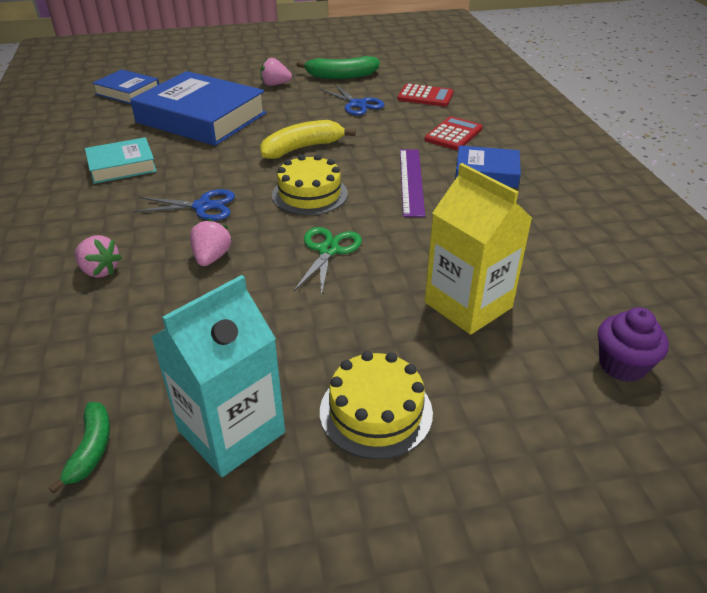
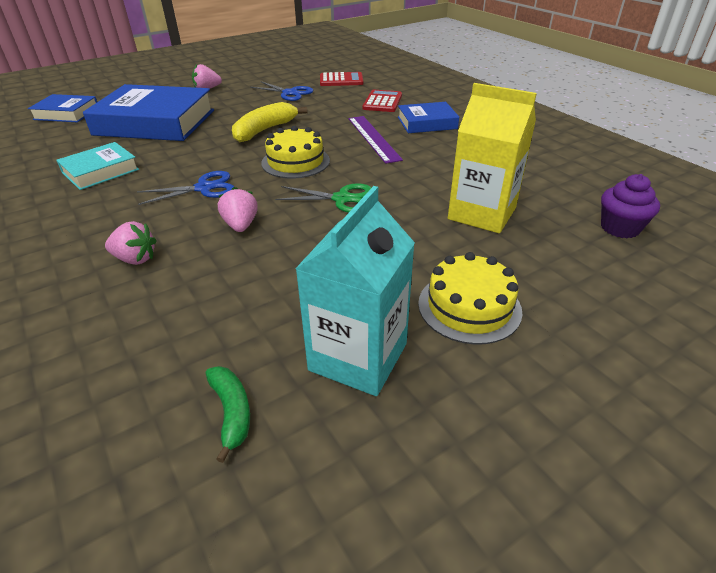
camera: 20 degrees left, 0 degrees up
green scissors [293,227,362,297] -> green scissors turned 105 degrees clockwise [275,183,372,213]
green banana [296,56,380,79] -> none

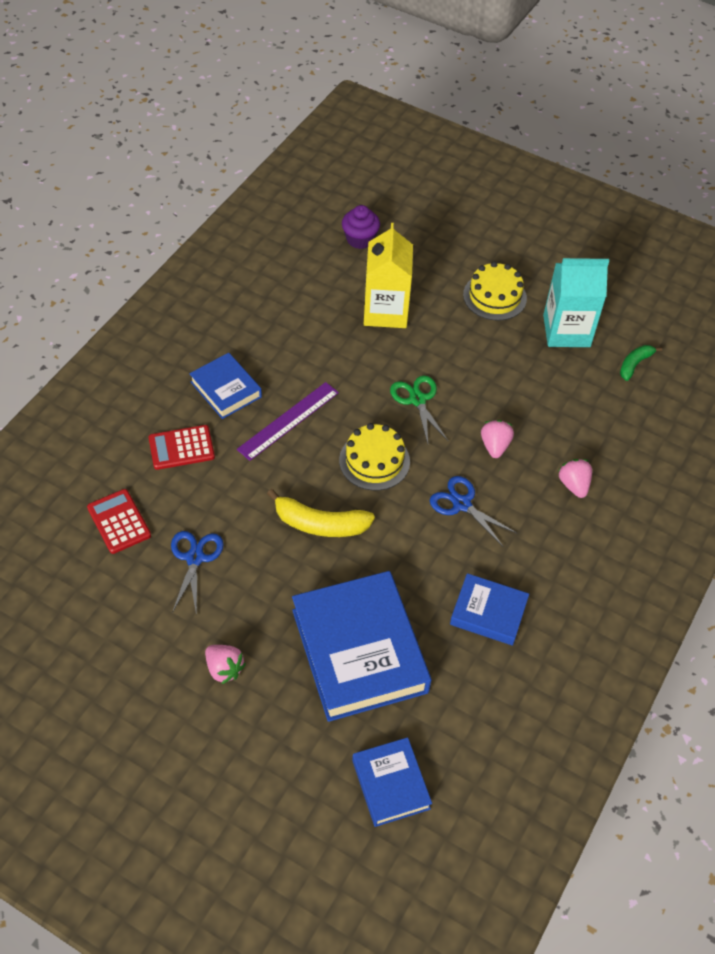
camera: 120 degrees left, 15 degrees up
turquoise book [56,142,139,190] -> blue book [450,573,529,646]
pink strawberry [218,187,258,232] -> pink strawberry turned 135 degrees clockwise [481,420,514,458]

